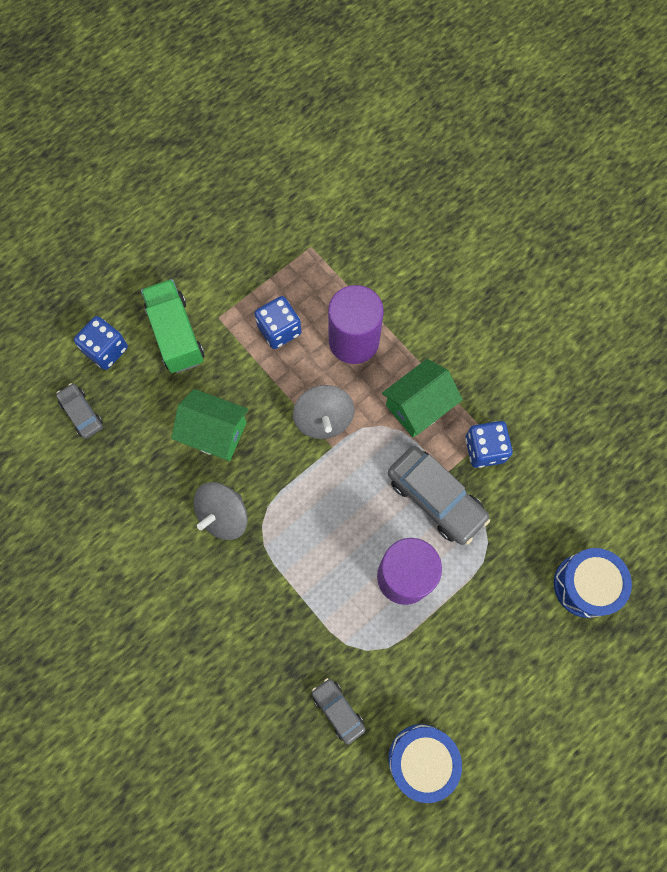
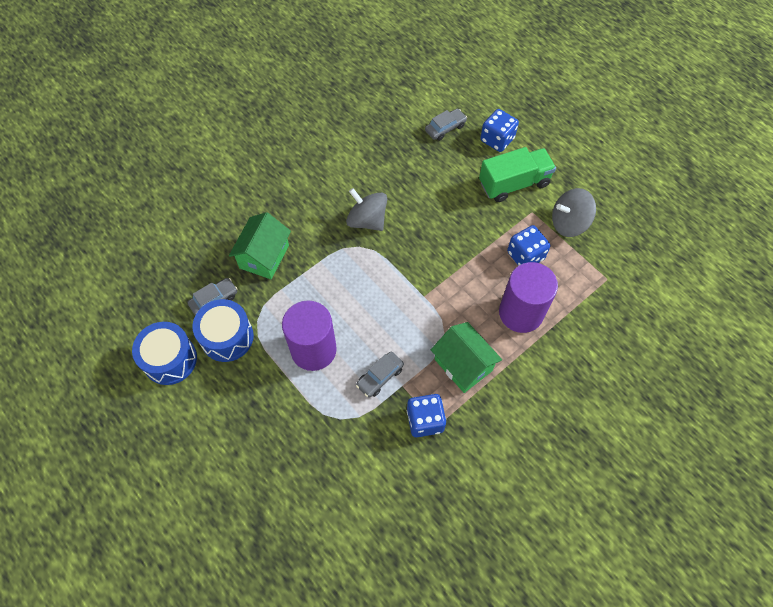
camera: 90 degrees right, 10 degrees down
green house [171,389,248,461] -> green house moved to [229,212,291,279]
grey spinning top [293,385,354,439] -> grey spinning top moved to [552,188,596,237]
grey car [388,446,490,545] -> grey car [356,351,404,398], size x0.55
blue drum [554,548,632,618] -> blue drum moved to [192,299,254,362]

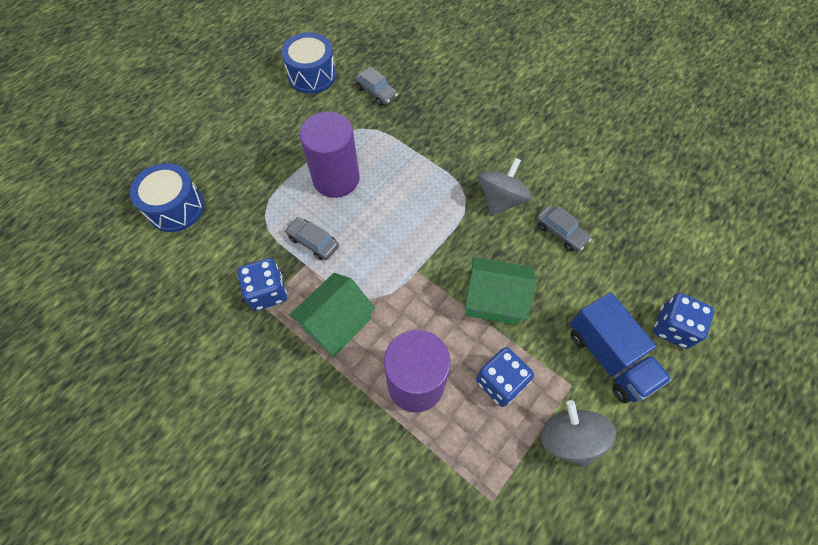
camera: 80 degrees right, 0 degrees up
blue drum [192,299,254,362] -> blue drum moved to [130,163,204,232]
green house [229,212,291,279] -> green house moved to [465,257,537,325]
grey car [425,109,467,141] -> grey car moved to [536,206,592,252]
green truck [479,147,556,202] -> blue truck [570,292,672,403]

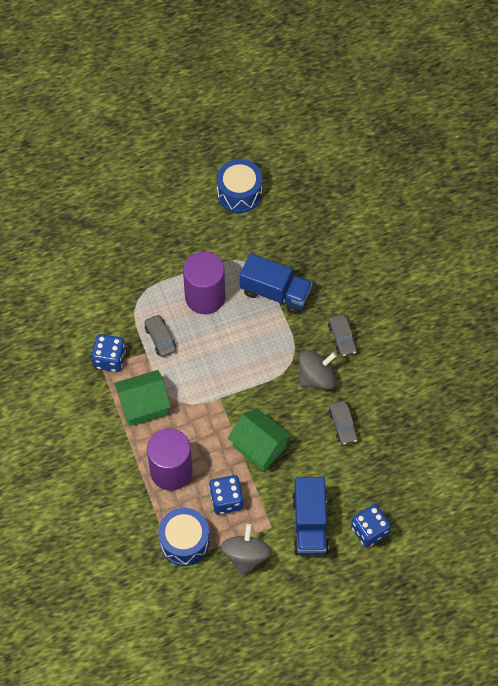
camera: 30 degrees right, 0 degrees up
blue drum [130,163,204,232] -> blue drum moved to [158,508,210,566]
grey car [355,67,398,106] -> grey car moved to [328,314,357,357]
none -> blue truck [240,253,313,314]

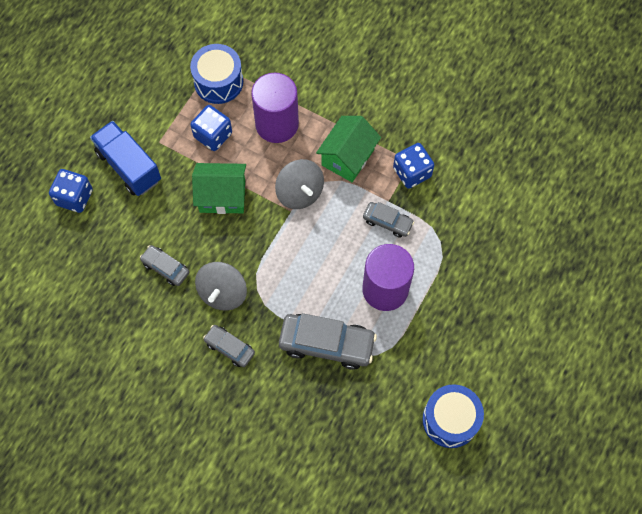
camera: 140 degrees right, 5 degrees up
grey spinning top [221,524,271,575] -> grey spinning top moved to [275,159,324,209]
blue truck [240,253,313,314] -> grey car [279,313,377,370]

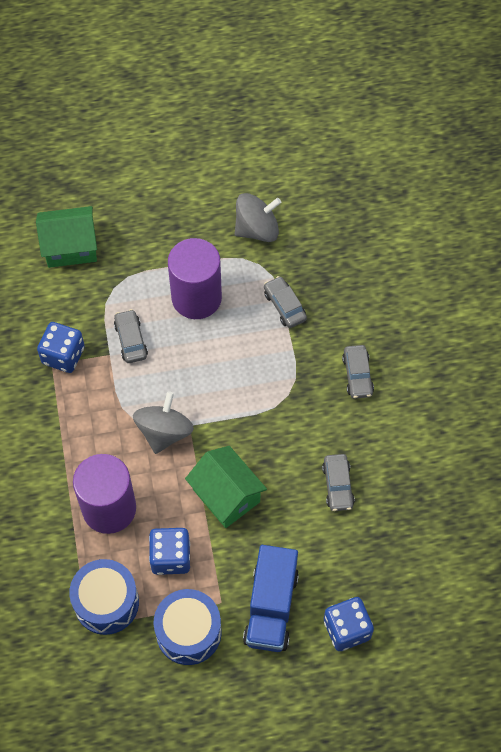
camera: 130 degrees left, 5 degrees down
grey spinning top [195,262,247,311] -> grey spinning top moved to [235,193,281,242]
grey car [279,313,377,370] -> grey car [264,276,307,328], size x0.55
green house [316,116,381,182] -> green house moved to [36,206,97,268]
blue drum [422,384,484,448] -> blue drum moved to [154,589,221,665]

